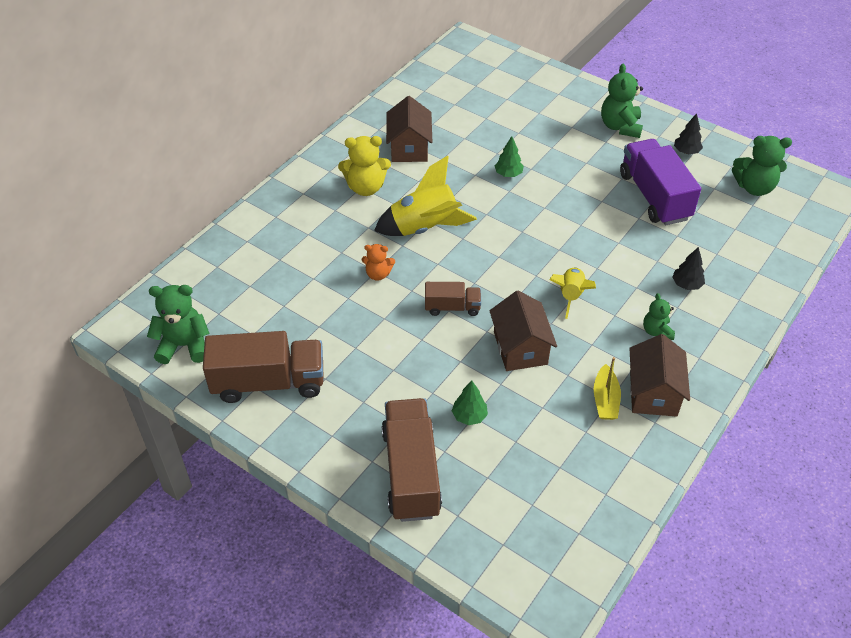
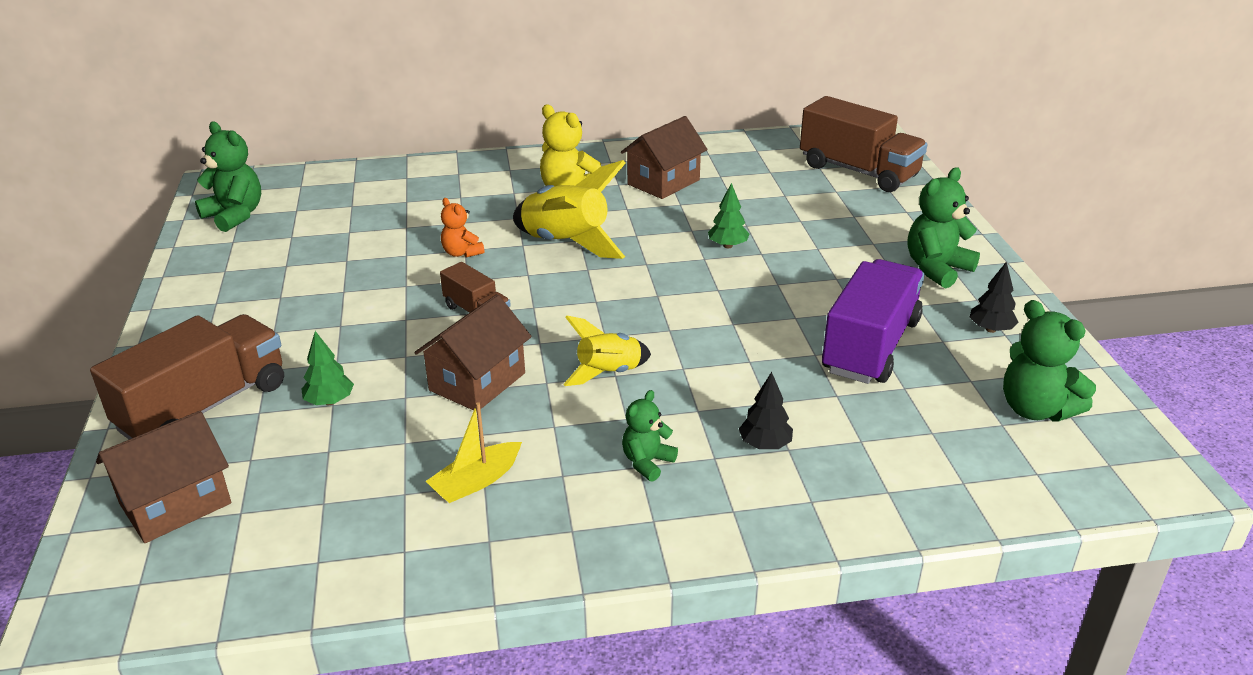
camera: 45 degrees right, 15 degrees down
brown truck [203,331,324,403] -> brown truck moved to [800,96,927,192]
brown house [629,334,690,417] -> brown house moved to [96,411,231,543]

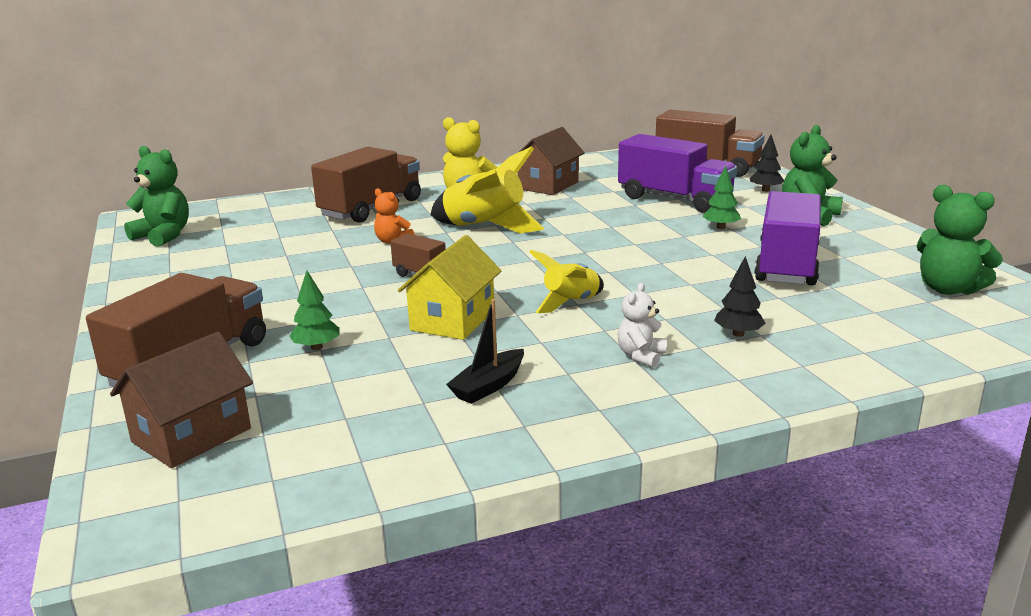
camera: 10 degrees left, 10 degrees down
brown house [414,294,532,412] -> yellow house [398,235,502,340]
yellow boat [426,402,522,503] -> black boat [446,299,524,404]
green teddy bear [622,390,678,482] -> white teddy bear [617,283,667,368]
green tree [708,183,749,248] -> green tree moved to [702,166,741,229]
black tree [970,261,1019,333] -> black tree moved to [750,135,784,192]
none -> brown truck [311,147,421,223]
none -> purple truck [618,134,737,213]

